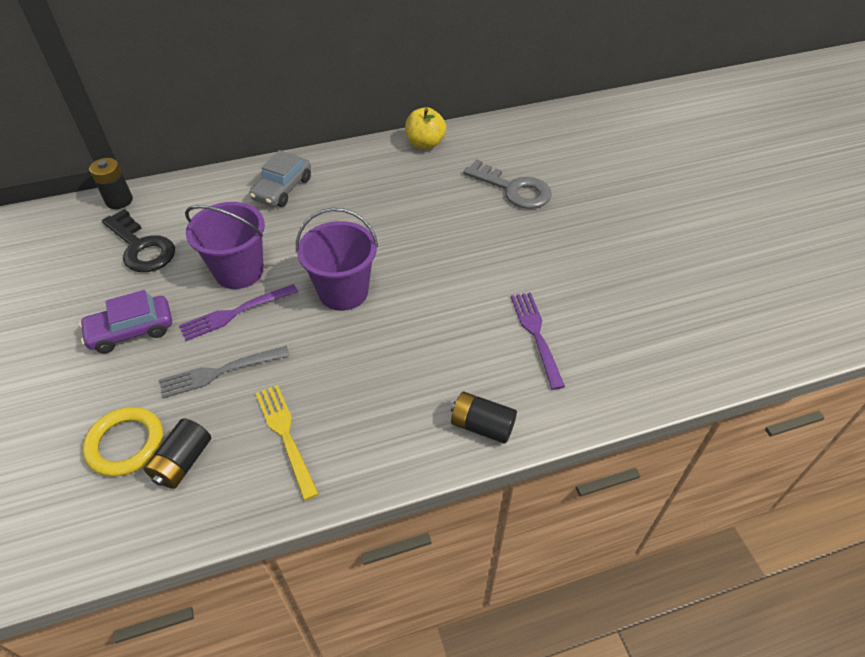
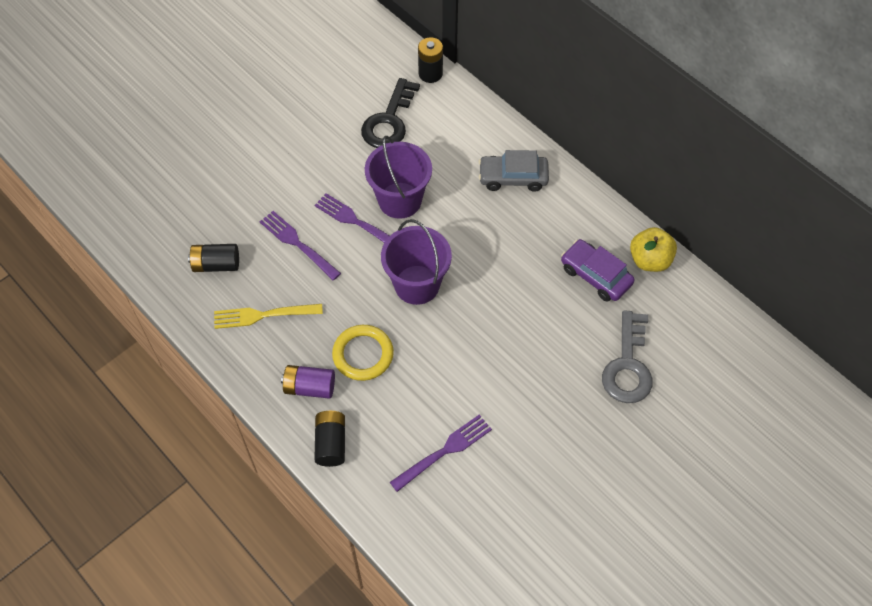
camera: 65 degrees right, 10 degrees up
purple car [79,290,172,353] -> purple car moved to [561,239,635,301]
yellow ring [82,407,163,477] -> yellow ring moved to [332,325,394,381]
grey fork [159,346,290,399] -> purple fork [260,211,341,281]
yellow fork [255,385,319,501] -> yellow fork turned 135 degrees counterclockwise [214,304,323,329]
none -> purple battery [281,365,335,399]

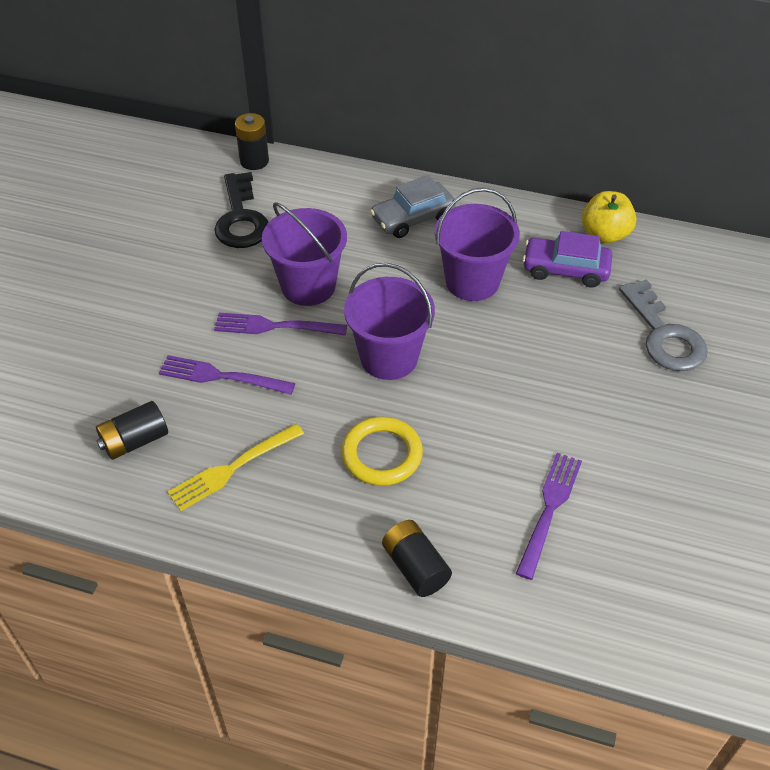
camera: 30 degrees left, 10 degrees down
purple battery [281,365,335,399] -> none
none -> purple bucket [435,188,520,301]

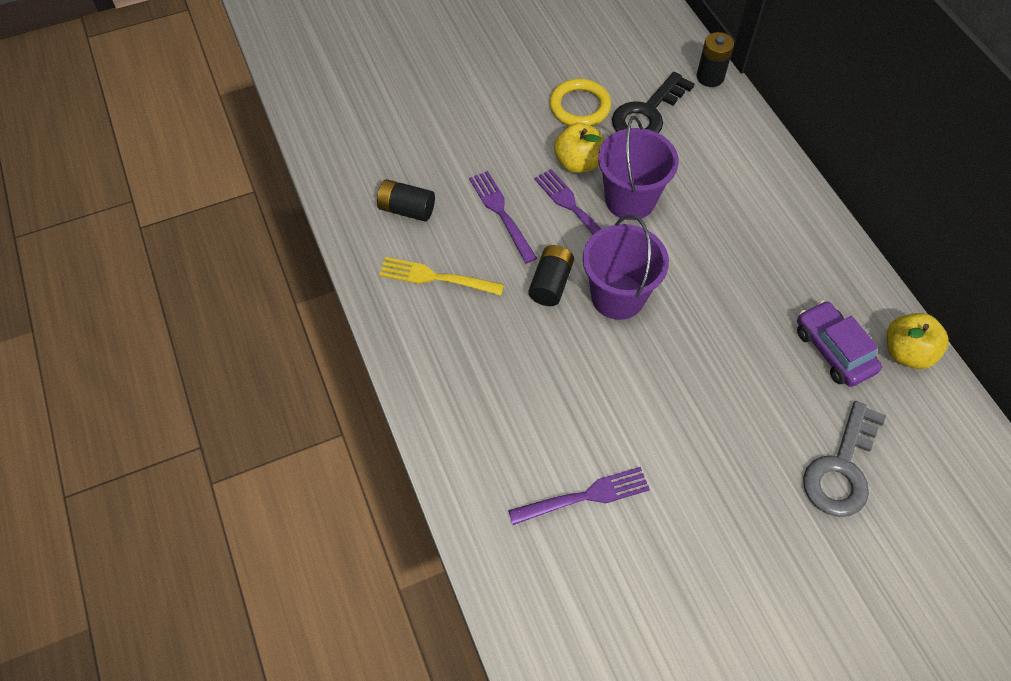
camera: 50 degrees right, 10 degrees up
yellow ring [341,417,423,486] -> yellow ring moved to [549,79,611,126]
grey car [370,175,456,238] -> none
black battery [382,520,452,597] -> black battery moved to [528,245,574,306]
purple bucket [435,188,520,301] -> none
none -> yellow apple [554,123,604,173]

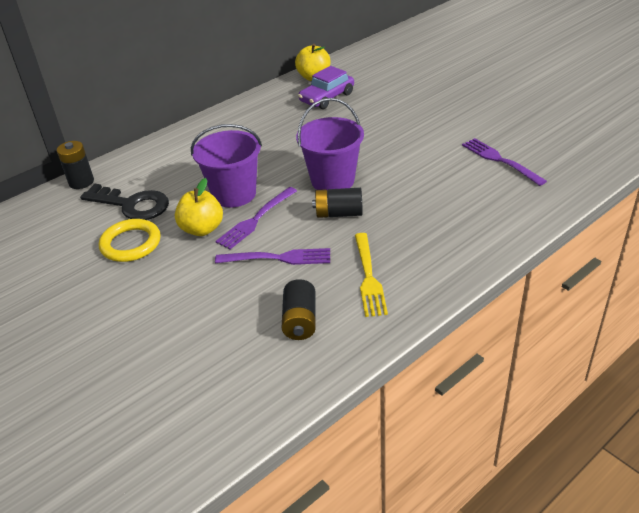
camera: 105 degrees left, 20 degrees down
purple fork [469,171,537,263] -> purple fork turned 135 degrees counterclockwise [215,248,330,265]
grey key [803,401,886,517] -> none

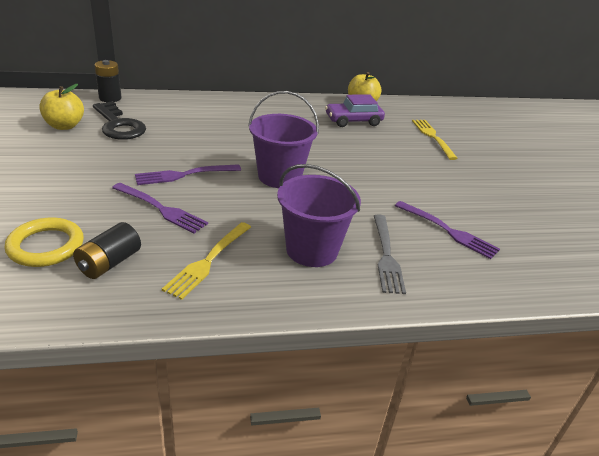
camera: 25 degrees right, 5 degrees down
yellow ring [99,219,161,262] -> yellow ring moved to [4,218,84,267]
yellow apple [175,178,223,236] -> yellow apple moved to [39,84,84,130]
purple bucket [191,124,262,207] -> purple bucket moved to [277,164,361,267]
black battery [312,188,363,218] -> none
purple fork [462,138,547,186] -> purple fork turned 135 degrees clockwise [395,201,500,259]
none -> grey fork [374,214,406,294]
none -> yellow fork [412,120,458,160]

